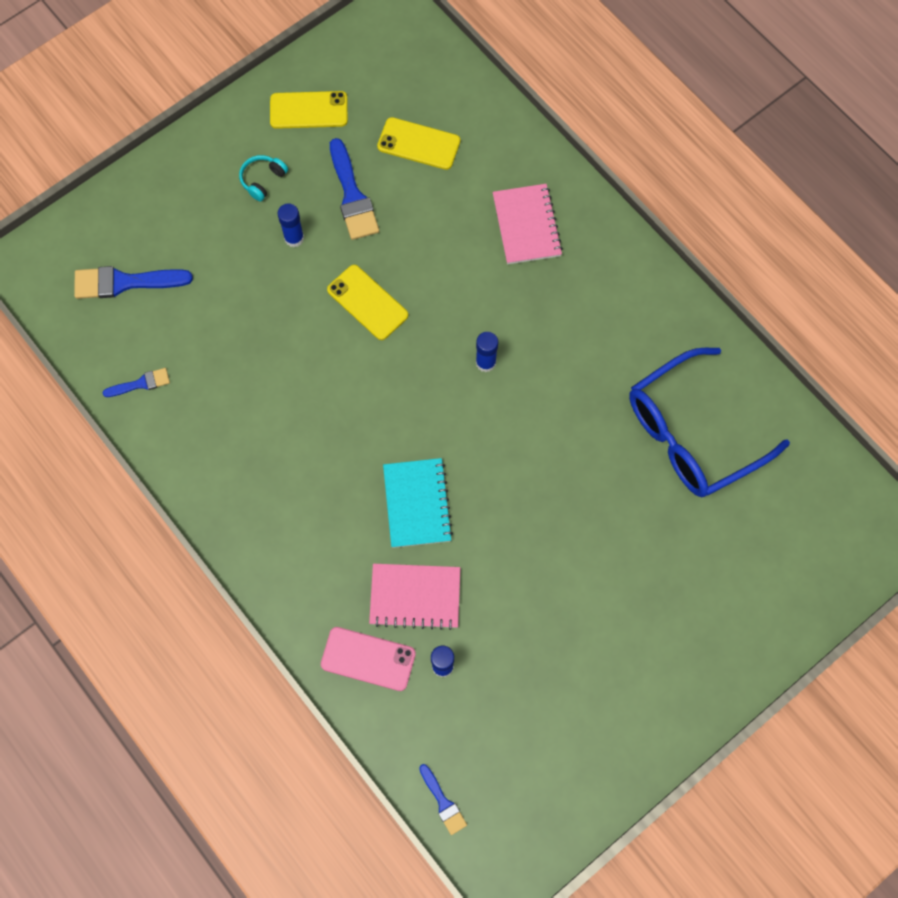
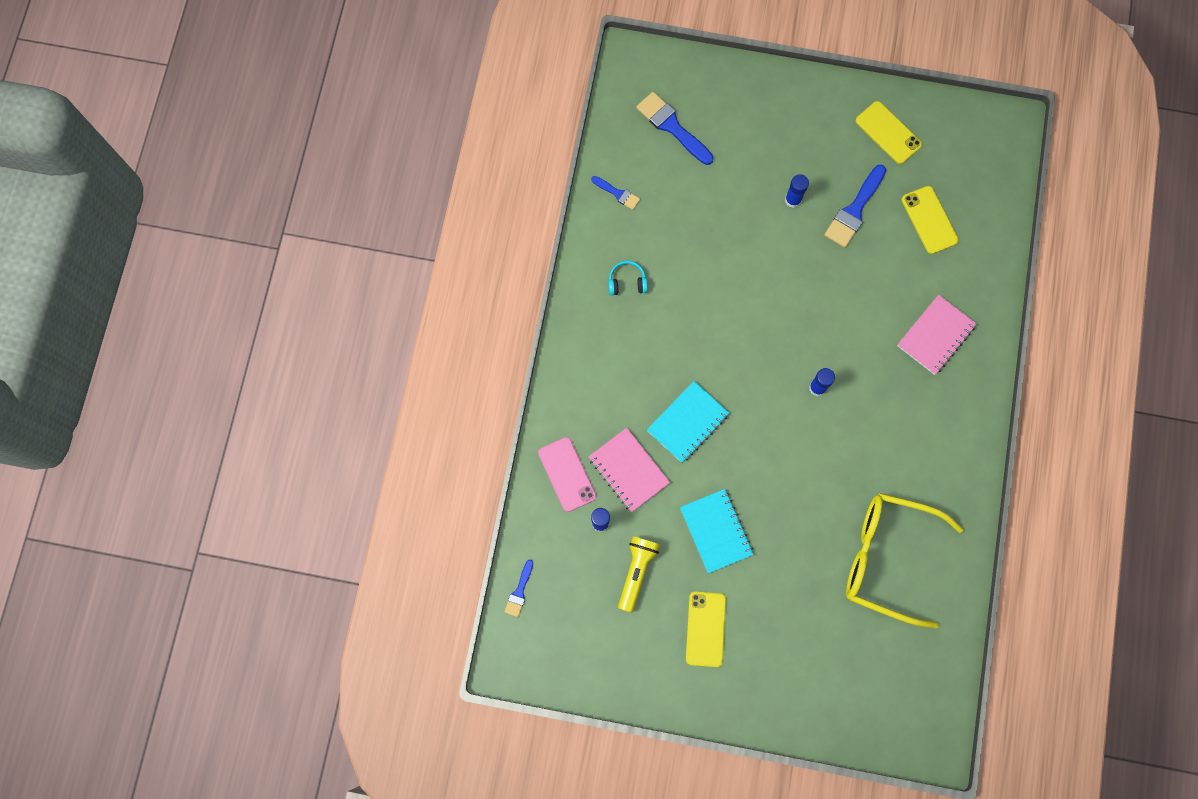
camera: 50 degrees right, 5 degrees up
turquoise headphones [239,155,288,201] -> turquoise headphones moved to [608,261,648,295]
yellow phone [327,265,408,340] -> yellow phone moved to [686,592,726,667]
blue glasses [629,348,790,497] -> yellow glasses [846,493,964,629]
none -> yellow flashlight [618,536,660,613]
none -> turquoise notebook [680,489,754,574]

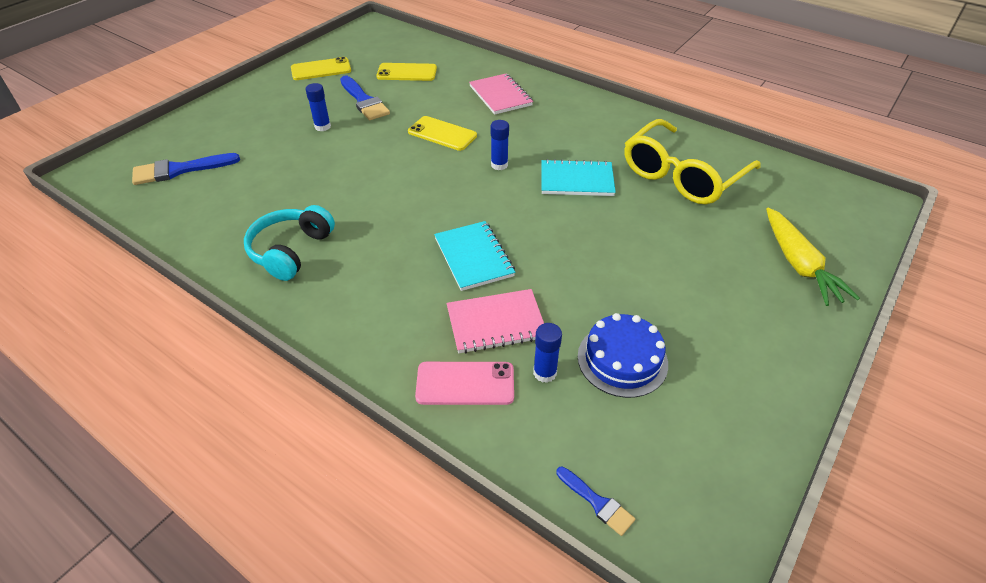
camera: 65 degrees left, 30 degrees down
blue brush [591,176,640,210] -> none
turquoise headphones [608,261,648,295] -> turquoise headphones [244,205,335,281], size x1.79
yellow flashlight [618,536,660,613] -> blue cake [578,313,668,398]
turquoise notebook [680,489,754,574] -> turquoise notebook moved to [541,159,616,196]
yellow phone [686,592,726,667] -> yellow phone moved to [408,116,477,151]
none -> yellow carrot [766,207,860,306]

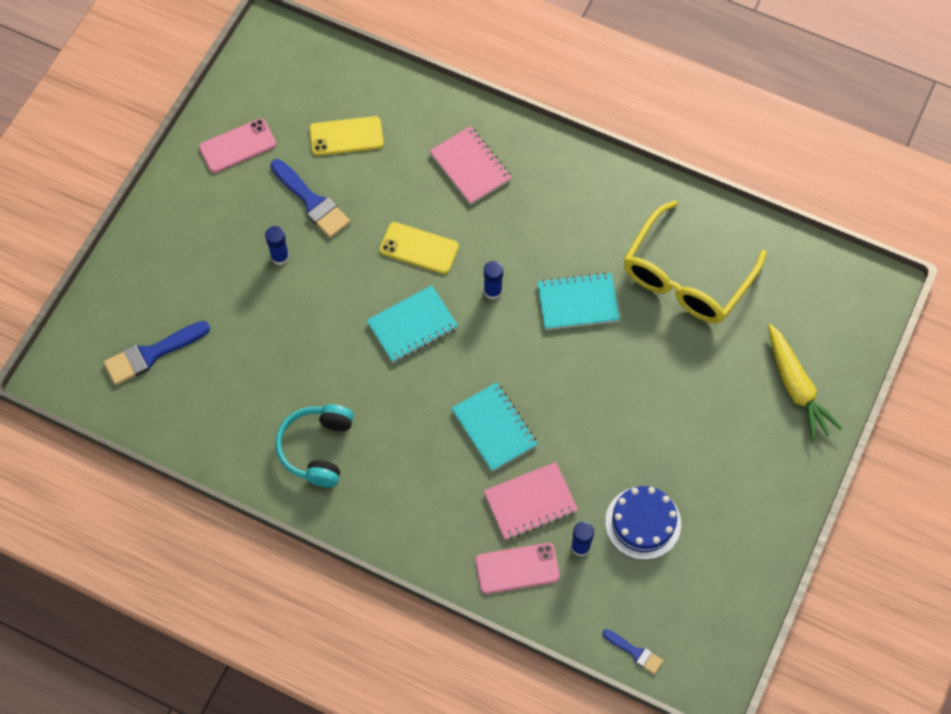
camera: 10 degrees left, 20 degrees up
yellow phone [291,57,351,80] -> pink phone [199,118,276,173]
none -> turquoise notebook [366,285,458,363]

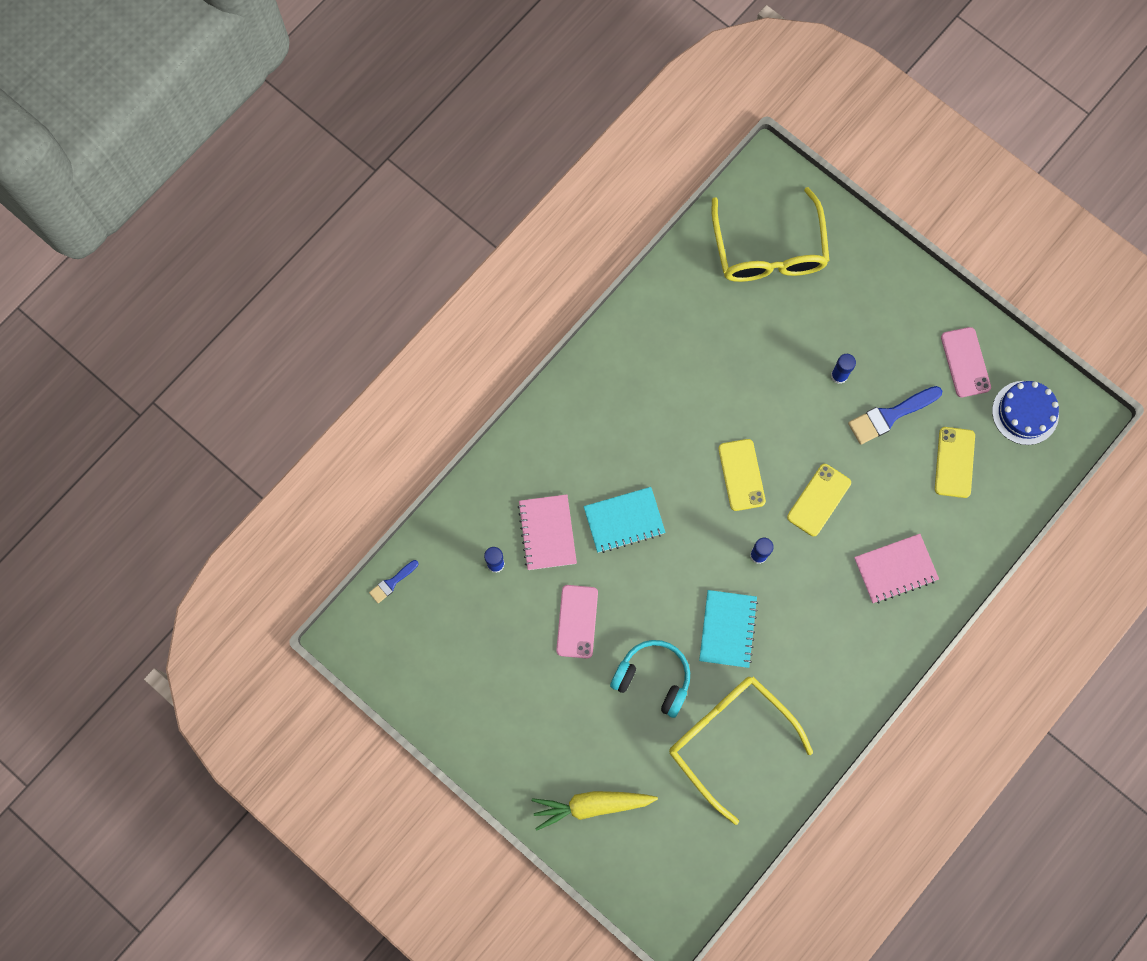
camera: 105 degrees right, 10 degrees up
blue brush [104,321,210,385] -> yellow glasses [712,187,830,282]
turquoise headphones [275,404,354,487] -> turquoise headphones moved to [610,640,690,718]
turquoise notebook [366,285,458,363] -> yellow phone [718,439,766,511]
pink phone [476,543,560,594] -> pink phone moved to [556,585,598,659]
blue cake [605,486,681,560] -> blue cake moved to [992,381,1059,445]

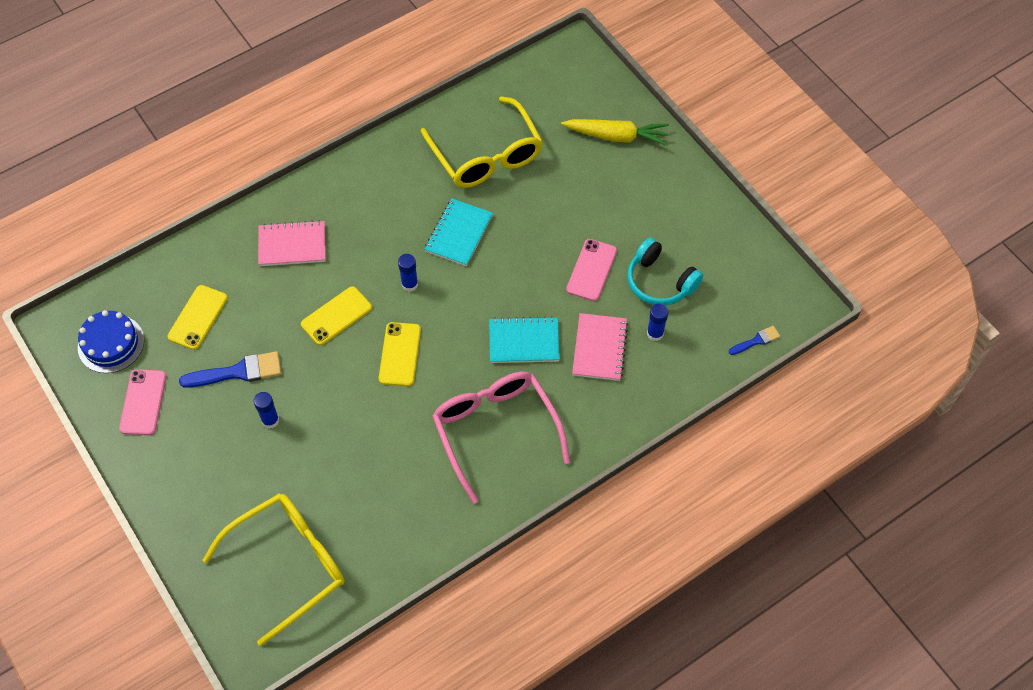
camera: 165 degrees left, 15 degrees down
turquoise headphones [610,640,690,718] -> turquoise headphones moved to [628,238,703,306]
yellow glasses [712,187,830,282] -> yellow glasses turned 45 degrees clockwise [202,493,344,646]
none -> pink glasses [432,371,570,504]

